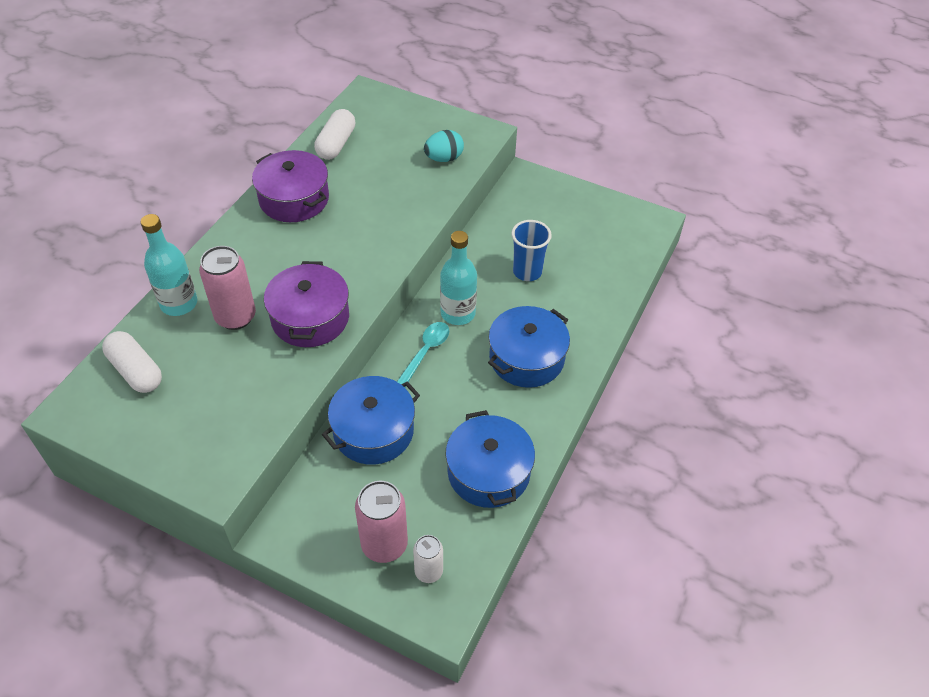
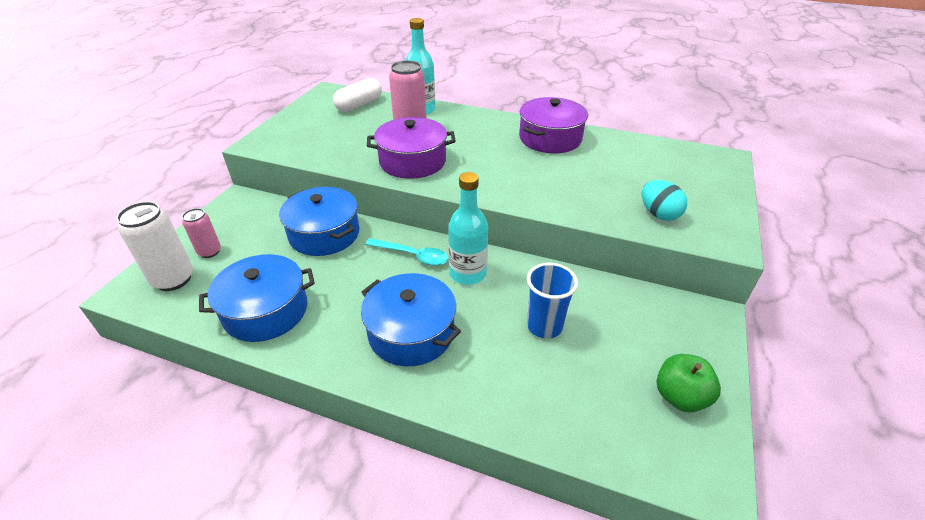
camera: 85 degrees right, 10 degrees down
white capsule [314,109,356,160] -> none
pink can [355,481,408,563] -> pink can [182,208,221,258], size x0.60
white can [413,535,443,583] -> white can [117,202,193,291], size x1.67
none -> green apple [657,354,721,412]

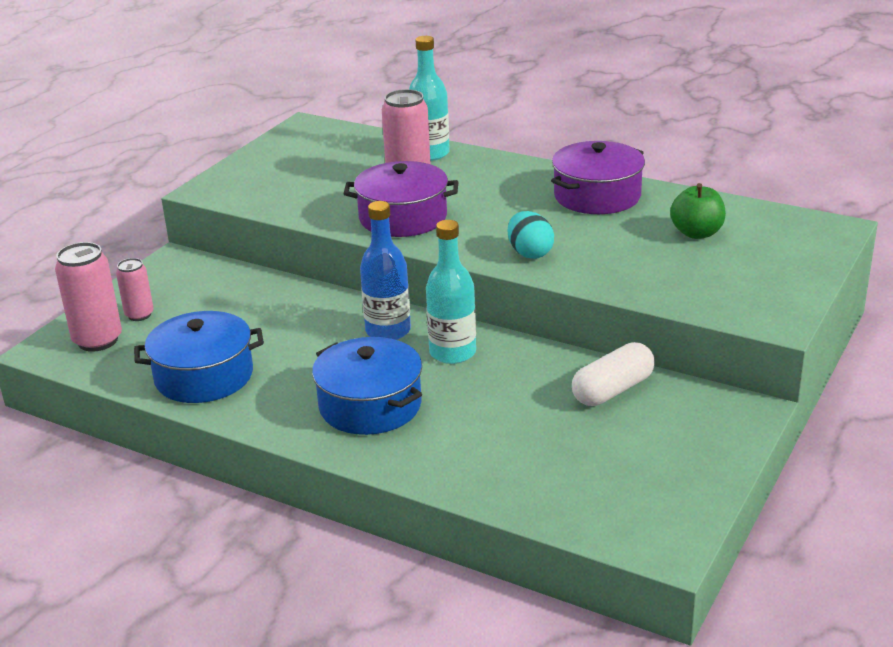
camera: 10 degrees right, 10 degrees down
white can [117,202,193,291] -> pink can [55,242,122,352]
blue pot [279,187,360,256] -> none
white capsule [333,78,382,112] -> white capsule moved to [572,342,655,406]
turquoise spoon [366,238,448,266] -> blue bottle [360,201,411,340]
blue cup [527,263,578,339] -> none
turquoise egg [642,180,687,221] -> turquoise egg moved to [508,211,554,259]
green apple [657,354,721,412] -> green apple moved to [670,183,726,239]

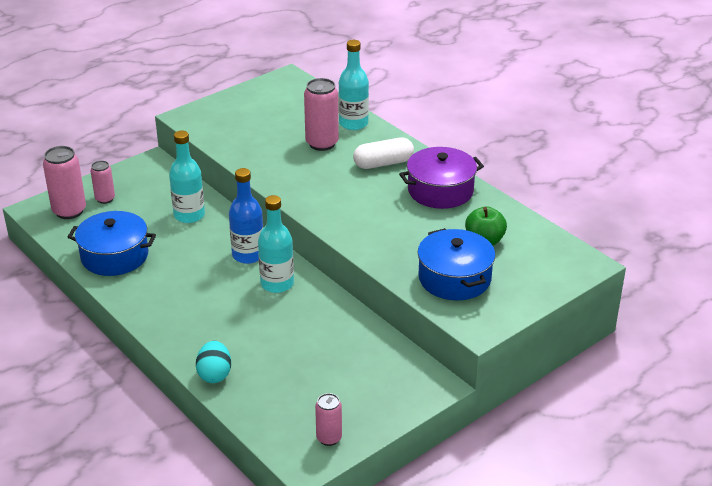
camera: 20 degrees right, 5 degrees up
blue pot [312,337,422,435] -> blue pot moved to [418,228,495,300]
purple pot [343,161,458,237] -> none
turquoise egg [508,211,554,259] -> turquoise egg moved to [196,341,231,383]
white capsule [572,342,655,406] -> white capsule moved to [353,138,414,169]
none -> turquoise bottle [169,130,205,223]
none -> pink can [315,393,342,446]

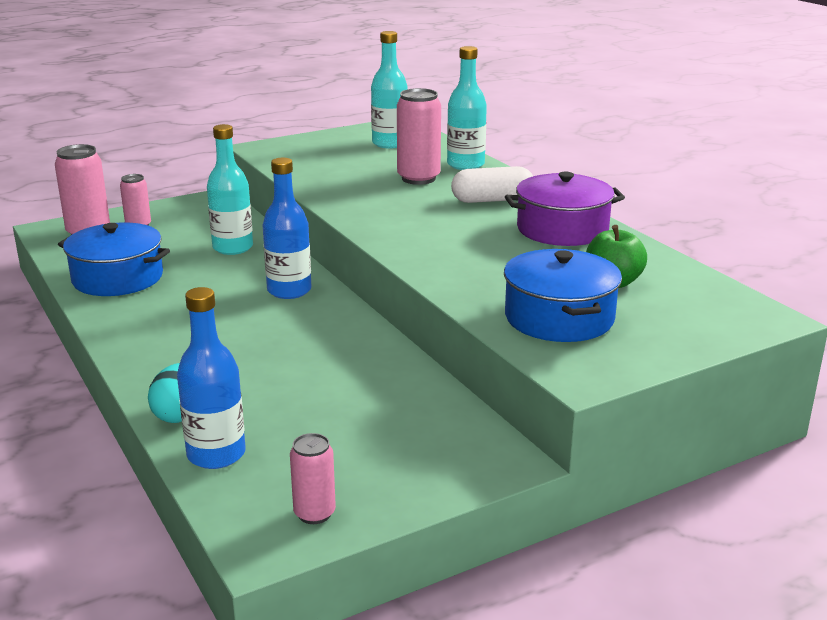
camera: 10 degrees right, 10 degrees down
turquoise bottle [258,195,294,293] -> turquoise bottle moved to [371,31,408,148]
none -> blue bottle [177,287,246,469]

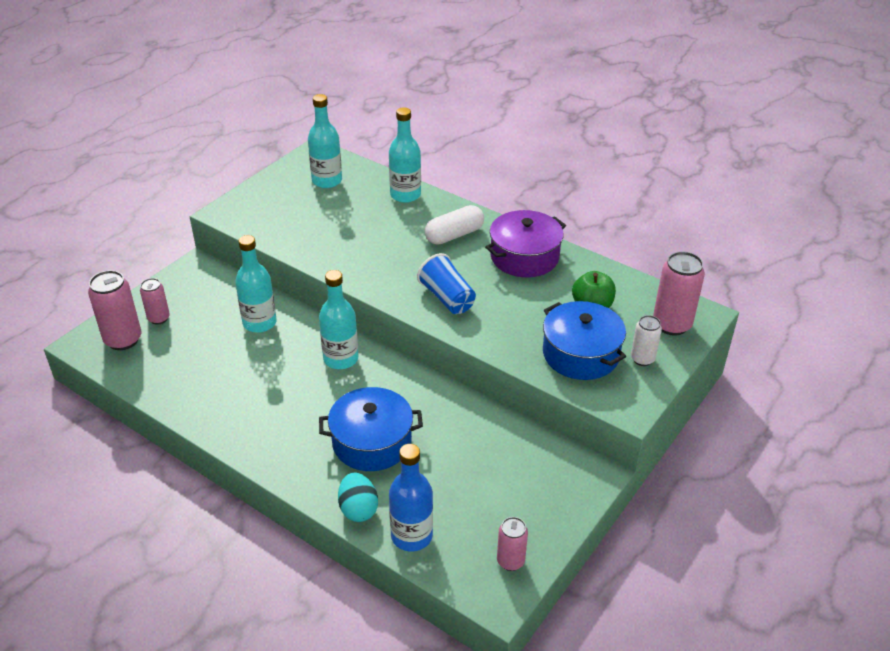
camera: 25 degrees left, 15 degrees up
blue pot [58,223,170,296] -> blue pot moved to [319,387,423,471]
blue bottle [262,158,311,299] -> turquoise bottle [319,270,358,369]
pink can [397,88,441,185] -> pink can moved to [653,251,705,336]
none -> blue cup [417,253,476,314]
none -> white can [631,315,662,366]

